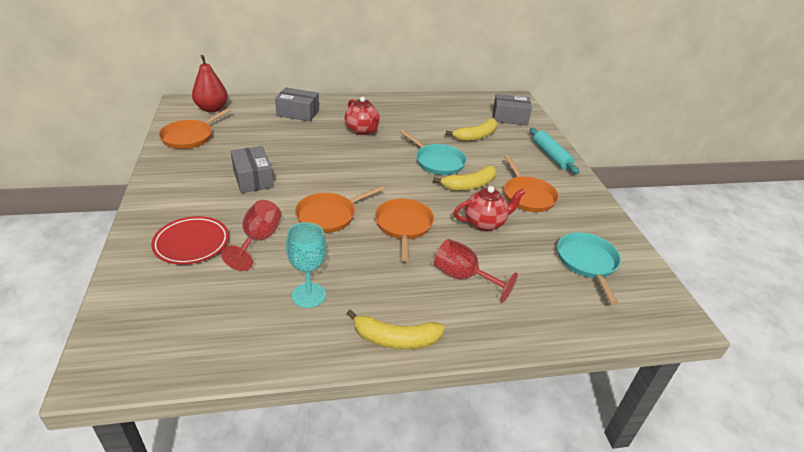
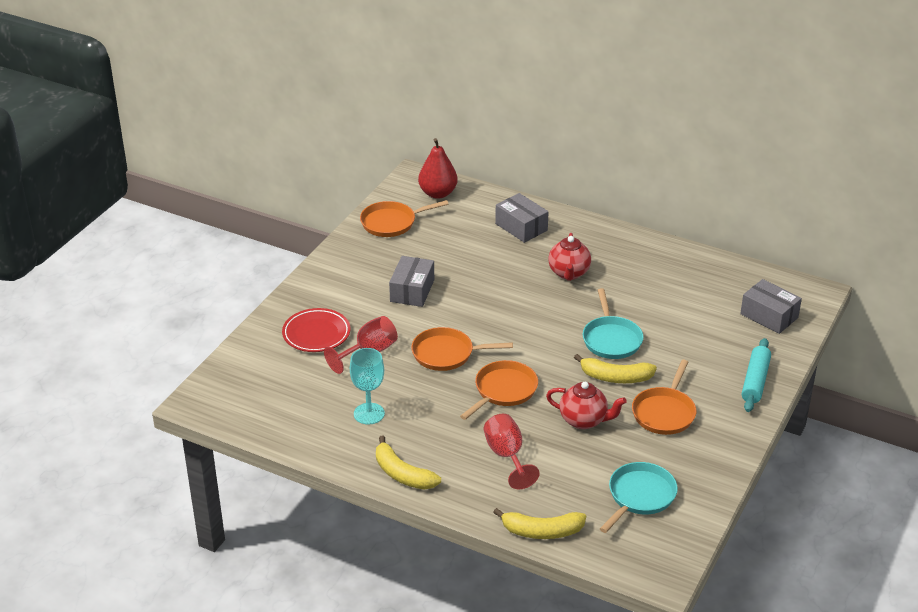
camera: 40 degrees right, 0 degrees up
yellow banana [446,118,497,141] -> yellow banana moved to [493,508,586,539]

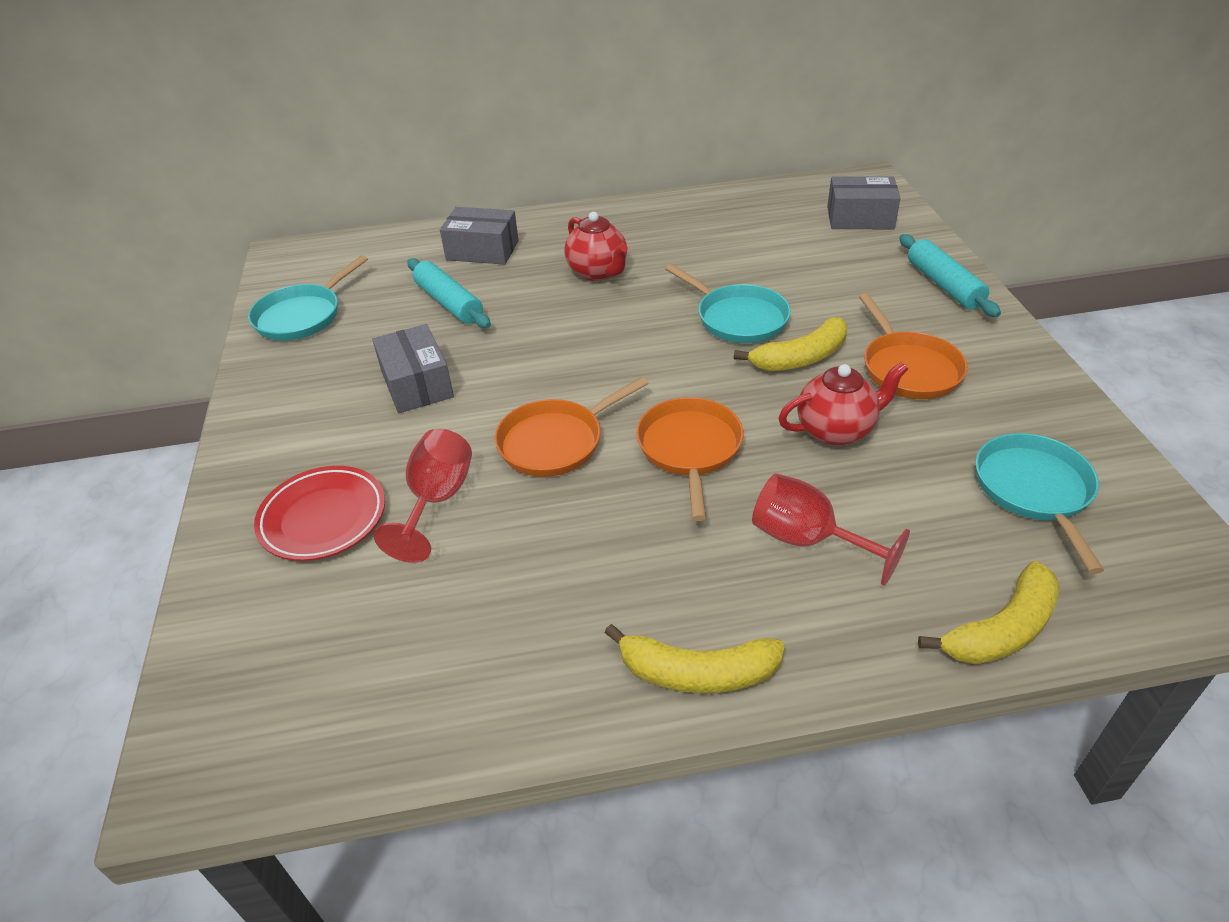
camera: 35 degrees left, 5 degrees up
turquoise goblet [350,348,385,425] -> none
orange pan [360,200,448,237] -> turquoise pan [248,255,368,341]
red pear [418,138,458,199] -> none
none -> turquoise rolling pin [407,258,491,328]

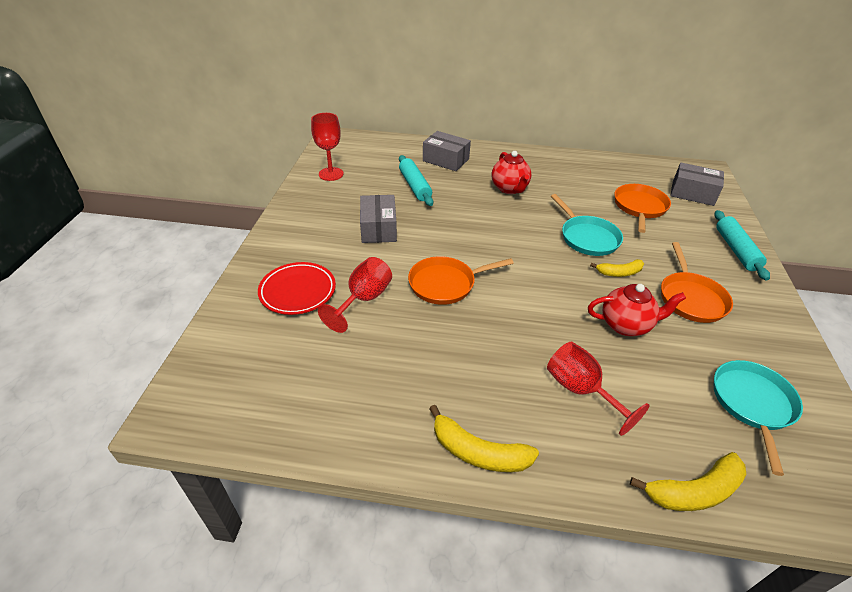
camera: 15 degrees right, 0 degrees up
turquoise pan [248,255,368,341] -> red goblet [311,113,344,181]
orange pan [636,397,744,521] -> orange pan moved to [614,184,671,233]
yellow banana [734,317,847,371] -> yellow banana [590,259,644,277], size x0.65

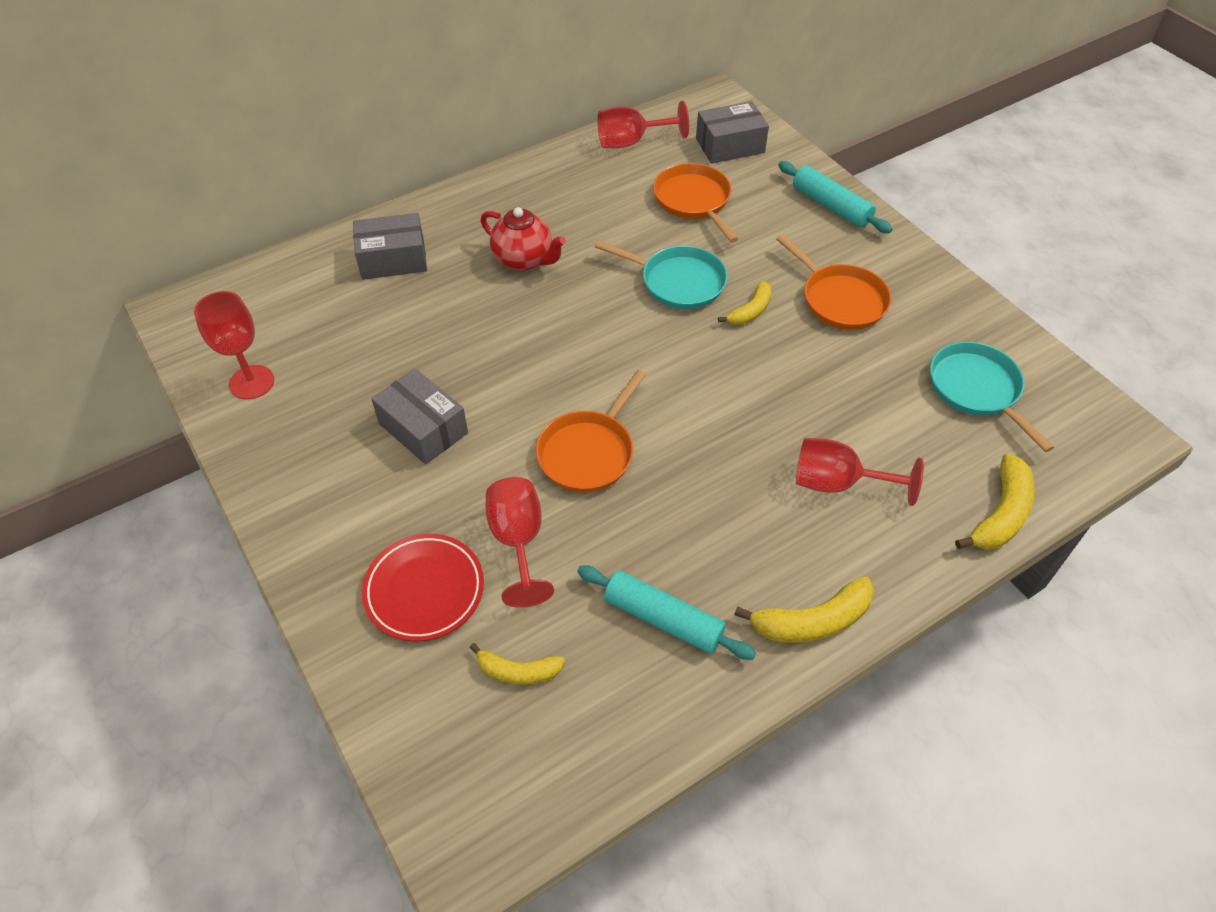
camera: 40 degrees left, 10 degrees up
turquoise rolling pin [399,155,433,206] -> turquoise rolling pin moved to [577,565,756,660]
red teapot [588,284,686,336] -> none
none -> yellow banana [469,643,565,685]
none -> red goblet [597,101,689,148]

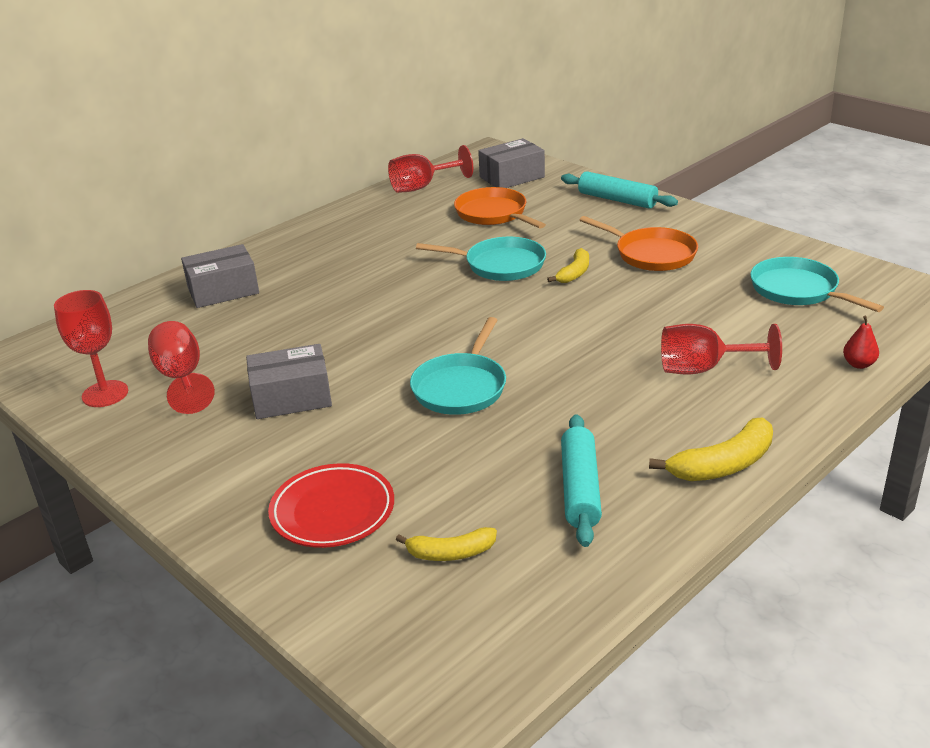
camera: 10 degrees left, 20 degrees down
grey box [371,368,468,465] -> grey box turned 45 degrees counterclockwise [246,344,332,419]
red teapot [481,207,566,271] -> none
red goblet [486,477,554,608] -> red goblet moved to [148,321,215,414]
orange pan [536,370,646,493] -> turquoise pan [410,317,506,415]
turquoise rolling pin [577,565,756,660] -> turquoise rolling pin turned 75 degrees clockwise [561,414,602,547]
yellow banana [955,453,1035,550] -> red pear [843,316,879,369]

